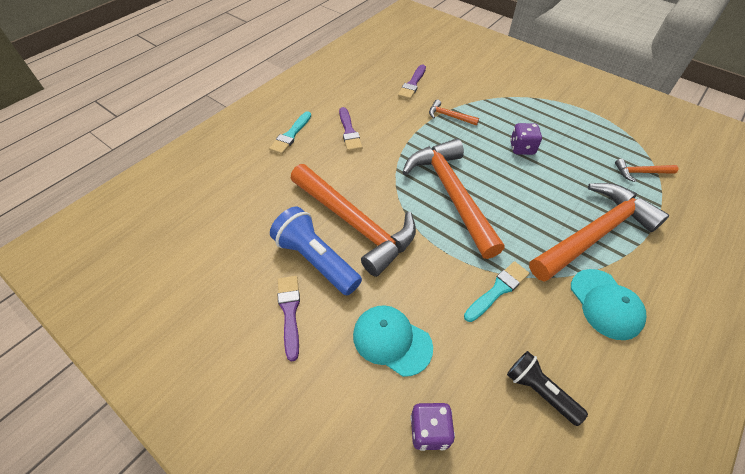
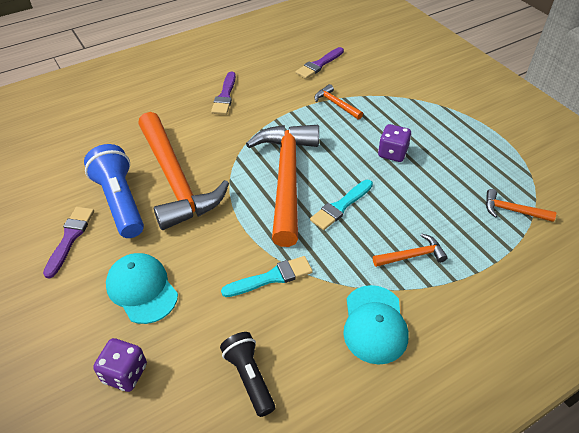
camera: 20 degrees right, 5 degrees down
turquoise brush [269,111,311,154] -> turquoise brush moved to [310,180,373,230]
orange hammer [529,183,669,282] -> orange hammer [373,234,448,267], size x0.42

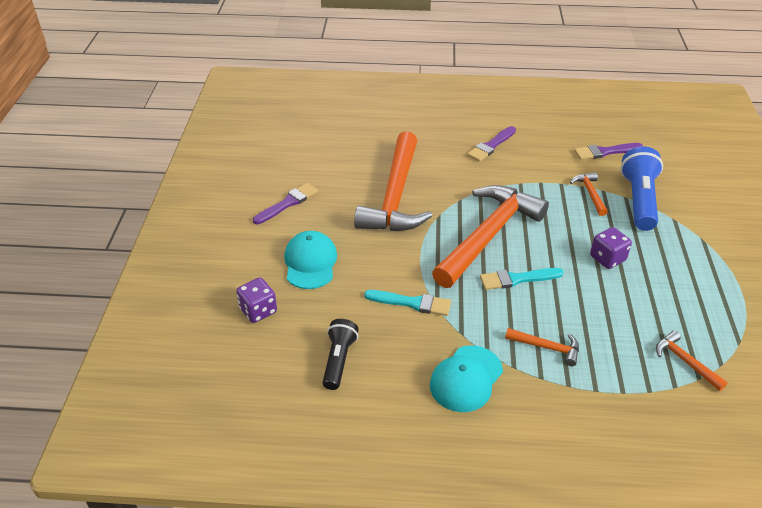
camera: 35 degrees right, 5 degrees down
blue flashlight [84,144,144,238] -> blue flashlight moved to [620,147,663,231]

